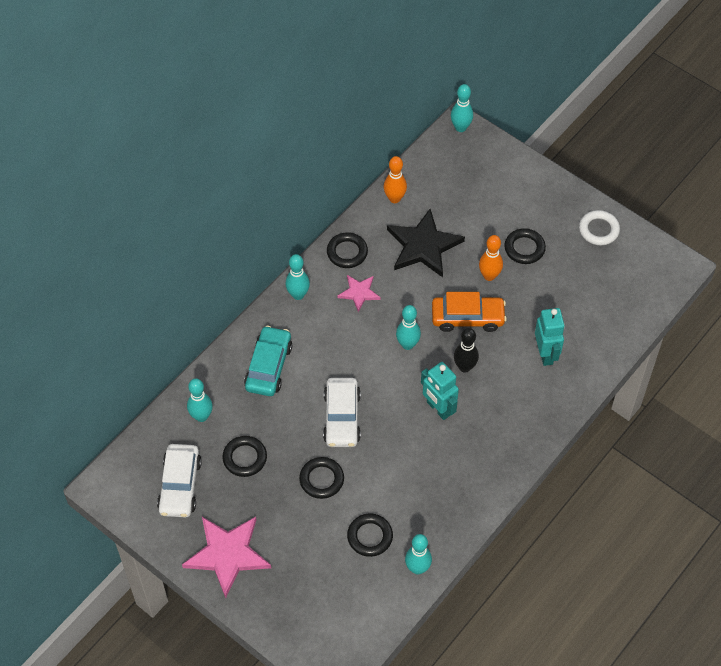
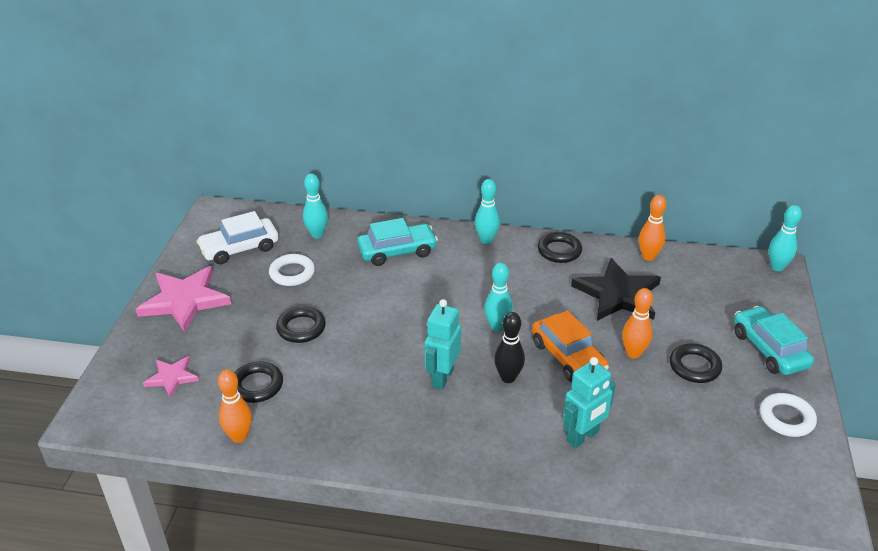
camera: 60 degrees right, 20 degrees down
black ring [222,436,267,477] -> white ring [269,254,315,286]
white car [323,378,361,447] -> none
pink star [337,275,381,312] -> pink star moved to [143,356,199,398]
turquoise bowling pin [405,534,432,575] -> orange bowling pin [218,369,252,443]
none -> turquoise car [734,306,814,375]

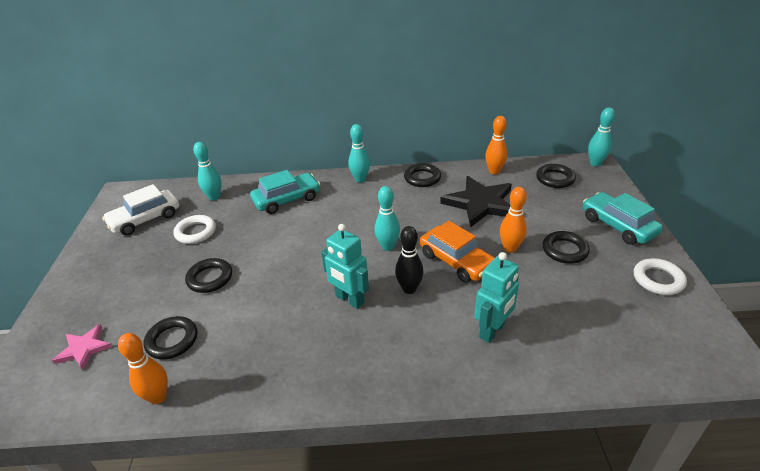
camera: 10 degrees left, 0 degrees up
pink star [136,266,231,332] -> none
turquoise robot [424,299,461,390] -> turquoise robot turned 60 degrees counterclockwise [321,224,369,309]
none -> black ring [536,164,576,188]

